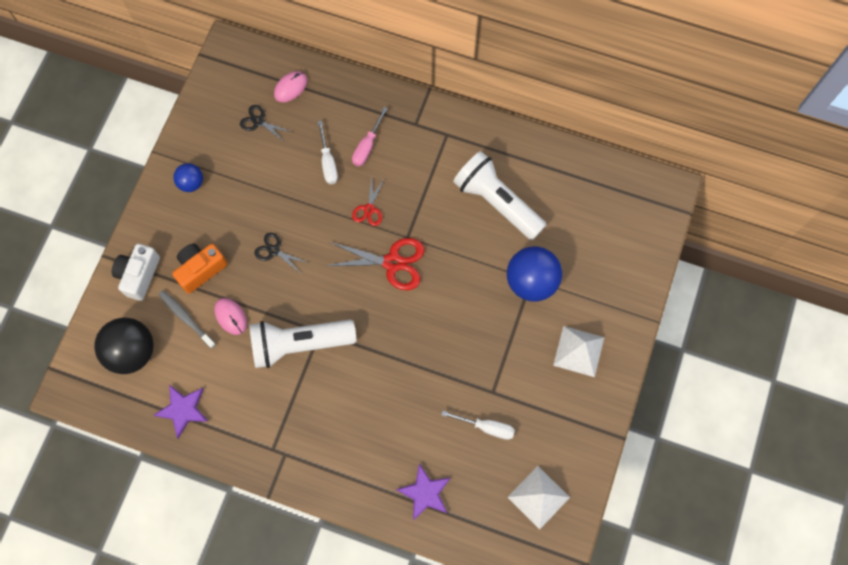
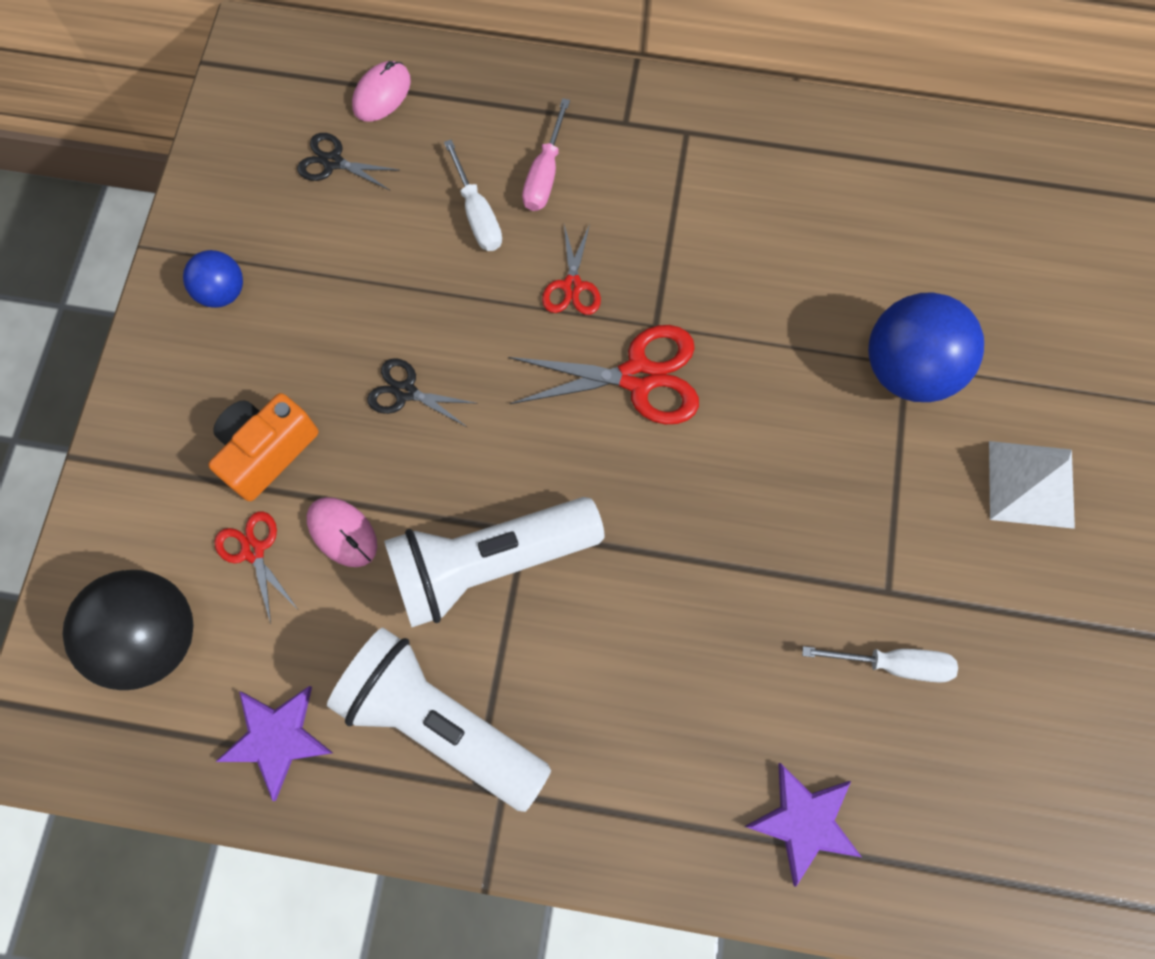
camera: 10 degrees left, 0 degrees up
white camera [112,244,160,301] -> none
grey toothbrush [158,290,216,349] -> red scissors [215,512,297,624]
white flashlight [453,151,546,240] -> white flashlight moved to [327,628,551,812]
white pyramid [508,466,570,529] -> none

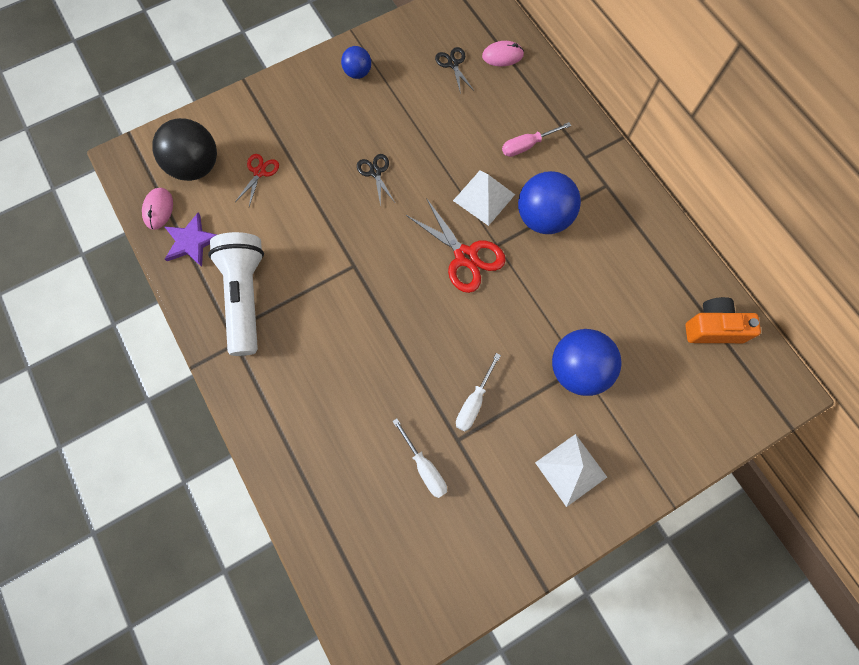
camera: 50 degrees right, 0 degrees up
orange camera [208,393,318,501] -> orange camera moved to [685,297,761,343]
pink mouse [307,497,377,567] -> pink mouse moved to [142,188,173,230]
white flashlight [384,497,604,627] -> none
white screwdriver [444,140,502,251] -> white screwdriver moved to [456,353,501,431]
red scissors [542,224,601,315] -> white pyramid [453,170,515,226]
purple star [744,763,861,887] -> none
none -> blue ball [518,171,581,234]

